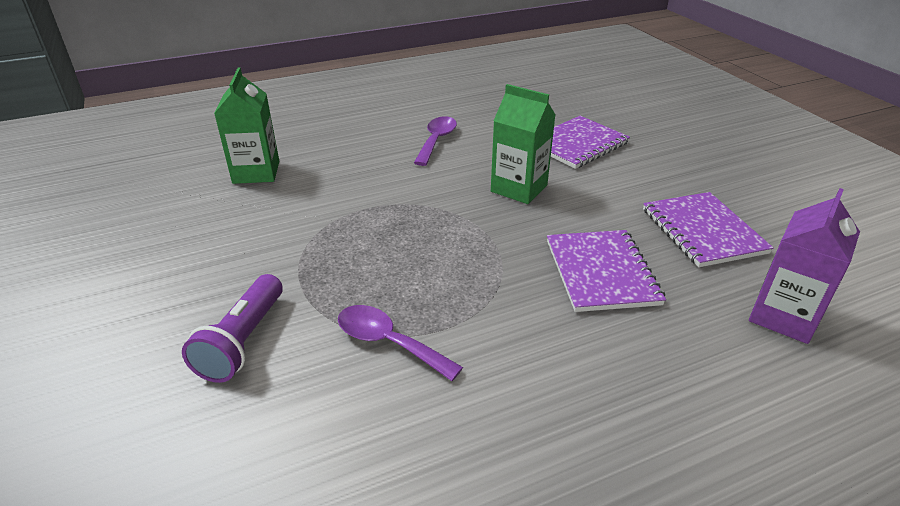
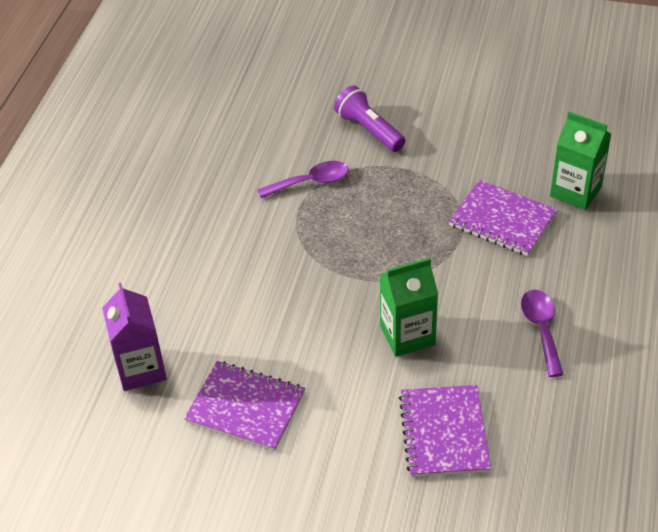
camera: 130 degrees right, 10 degrees up
purple spoon [414,116,457,166] -> purple spoon turned 150 degrees counterclockwise [521,290,564,377]
purple notebook [547,230,666,312] -> purple notebook moved to [449,180,557,256]

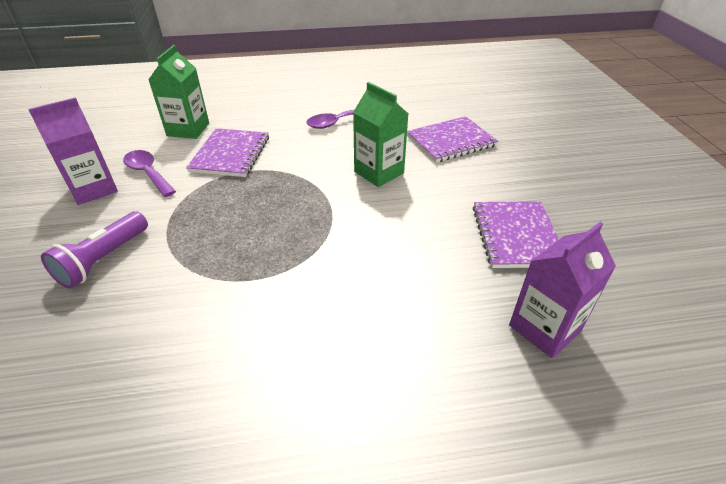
camera: 115 degrees left, 5 degrees down
purple spoon [257,161,349,198] -> purple spoon moved to [123,150,176,197]
none -> purple carton [28,97,118,205]

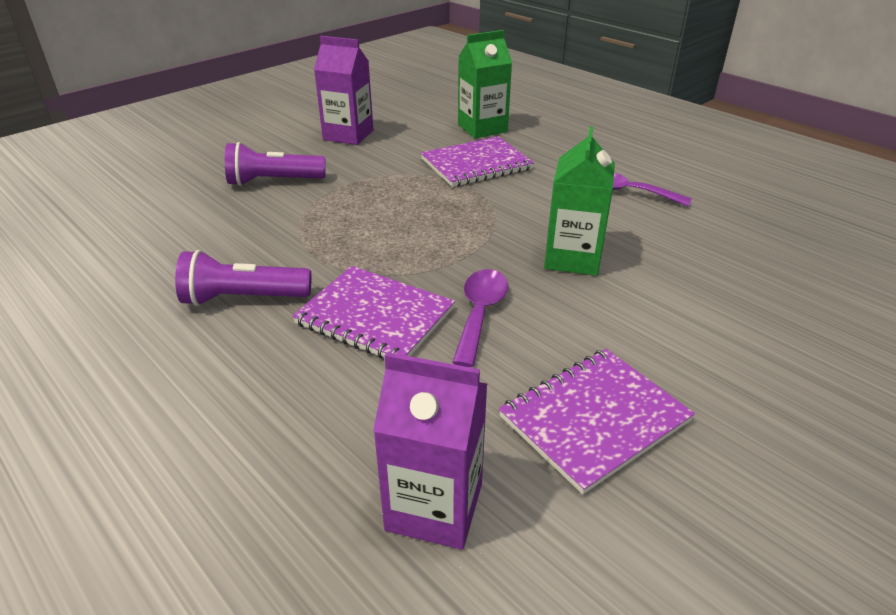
camera: 55 degrees right, 5 degrees down
purple spoon [123,150,176,197] -> purple spoon moved to [452,269,508,367]
purple notebook [407,116,498,163] -> purple notebook moved to [292,266,455,358]
none -> purple flashlight [175,250,311,306]

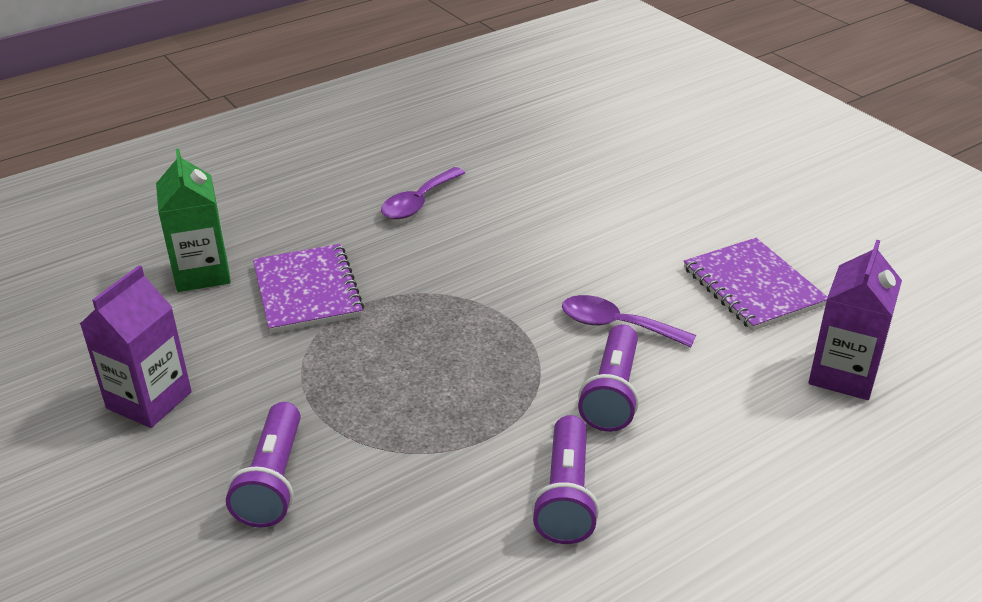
camera: 80 degrees left, 0 degrees up
purple notebook [292,266,455,358] -> purple flashlight [578,324,639,432]
green carton [544,126,615,276] -> none

